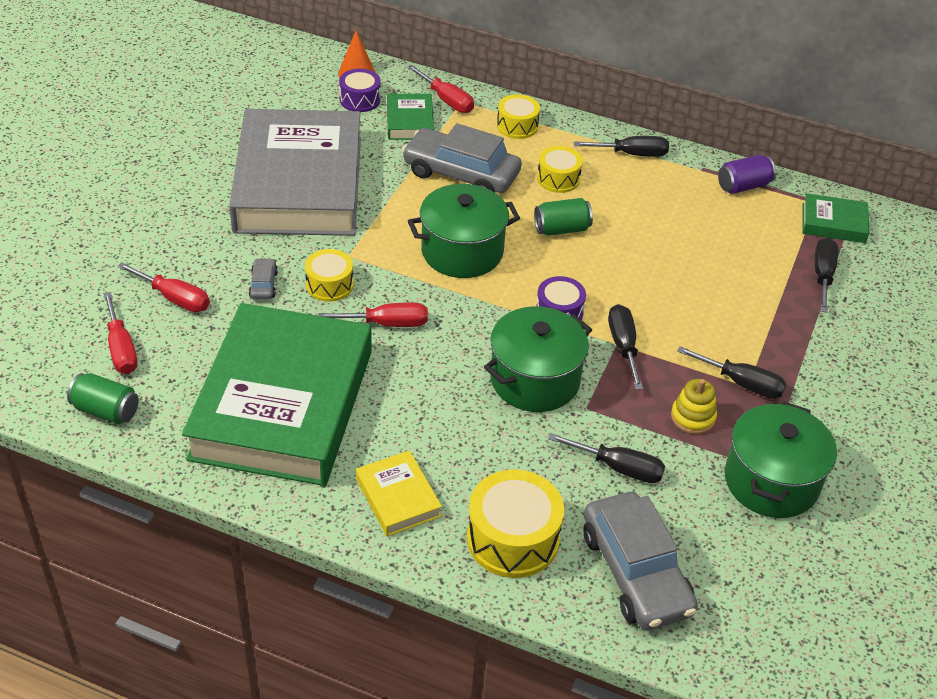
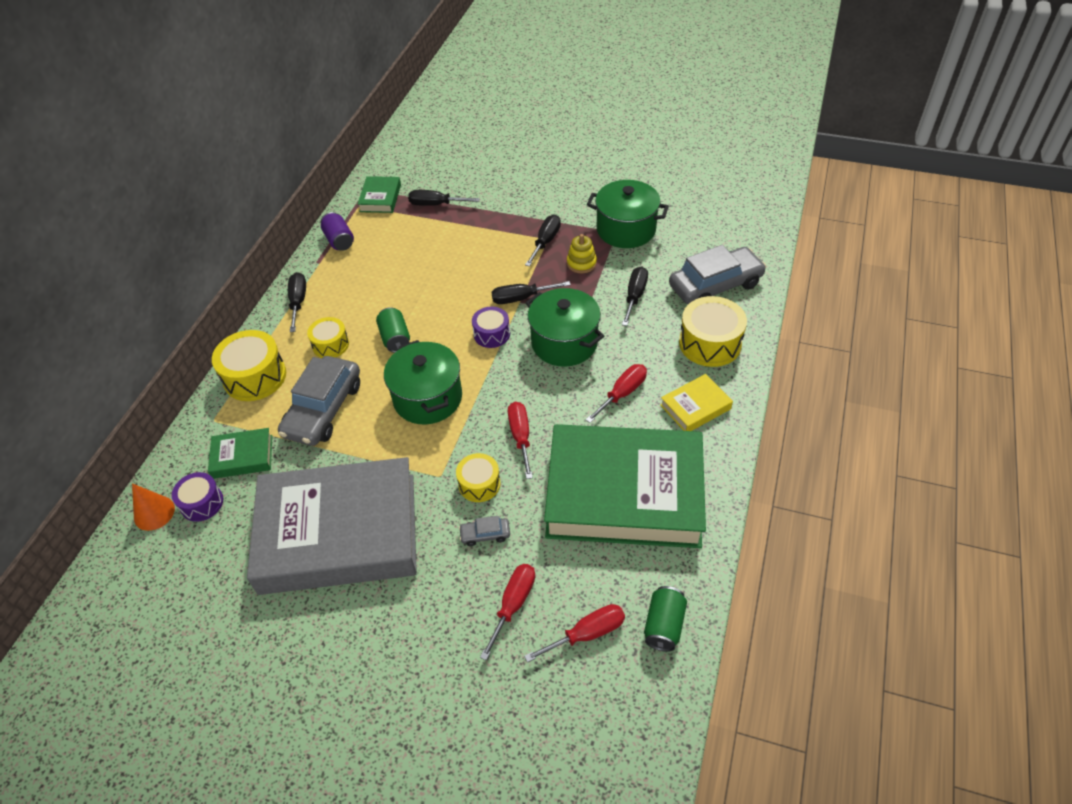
camera: 90 degrees left, 5 degrees up
red screwdriver [407,65,474,113] -> red screwdriver moved to [586,364,647,423]
yellow drum [497,94,540,139] -> yellow drum [212,330,286,401], size x1.65

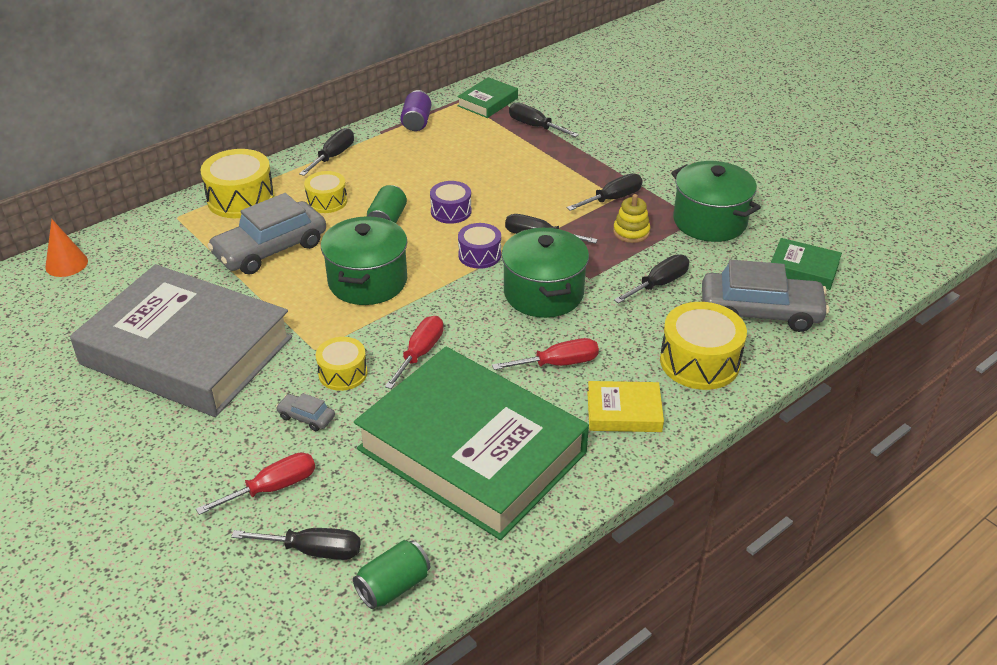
camera: 30 degrees right, 10 degrees down
purple drum [172,472,223,522] -> purple drum moved to [430,181,472,224]
green book [208,428,272,479] -> green book moved to [771,238,842,290]
red screwdriver [524,604,625,663] -> black screwdriver [231,528,361,560]

